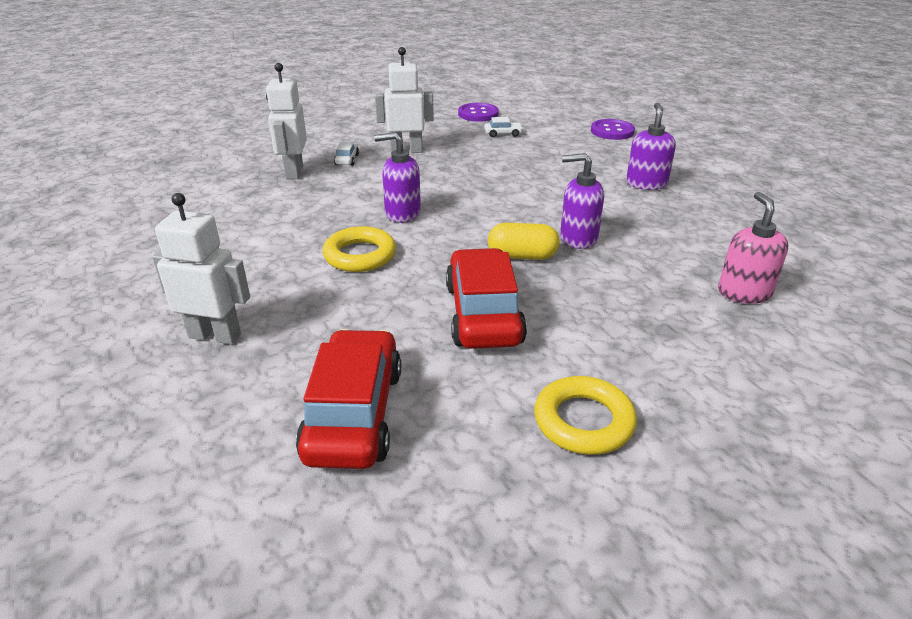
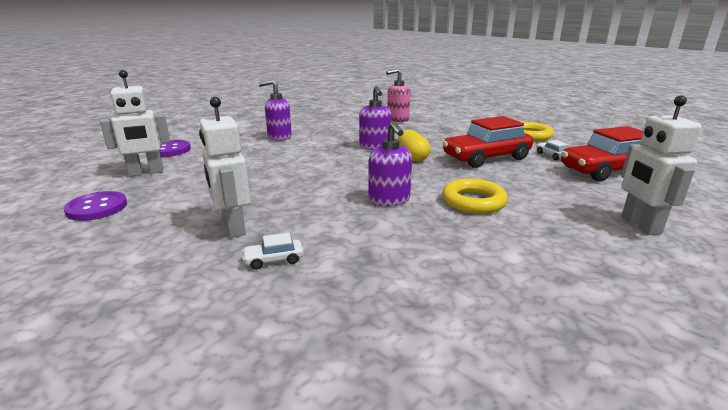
camera: 110 degrees left, 10 degrees down
white robot [266,63,307,179] -> white robot moved to [100,70,170,177]
white car [484,117,523,137] -> white car moved to [536,140,568,160]

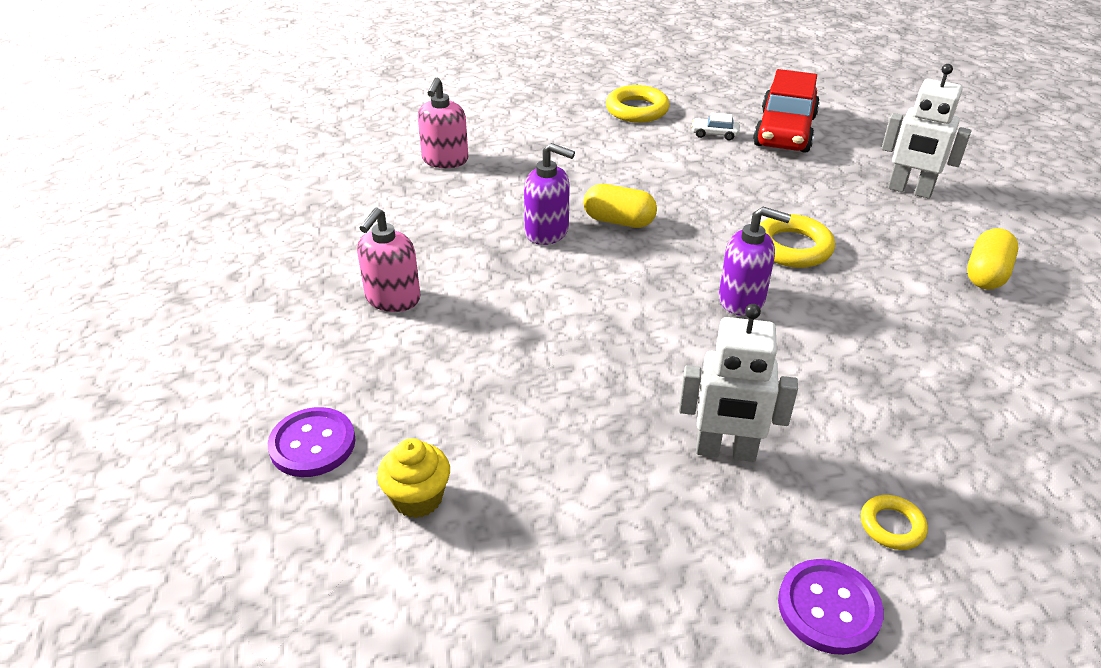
camera: 55 degrees left, 15 degrees up
purple button [64,191,127,221] -> purple button moved to [778,559,884,655]
white robot [100,70,170,177] -> yellow cupcake [377,438,450,518]
white car [242,233,304,270] -> none
purple soap dispenser [258,80,292,141] -> pink soap dispenser [357,208,421,312]
red car [442,116,533,168] -> none
none -> yellow ring [861,495,928,550]
none -> yellow capsule [967,228,1018,290]

